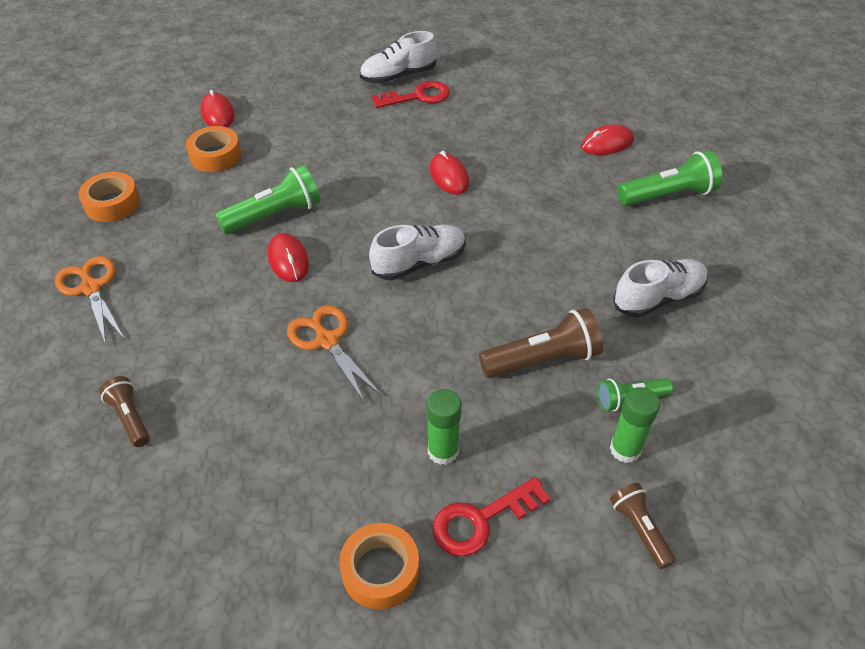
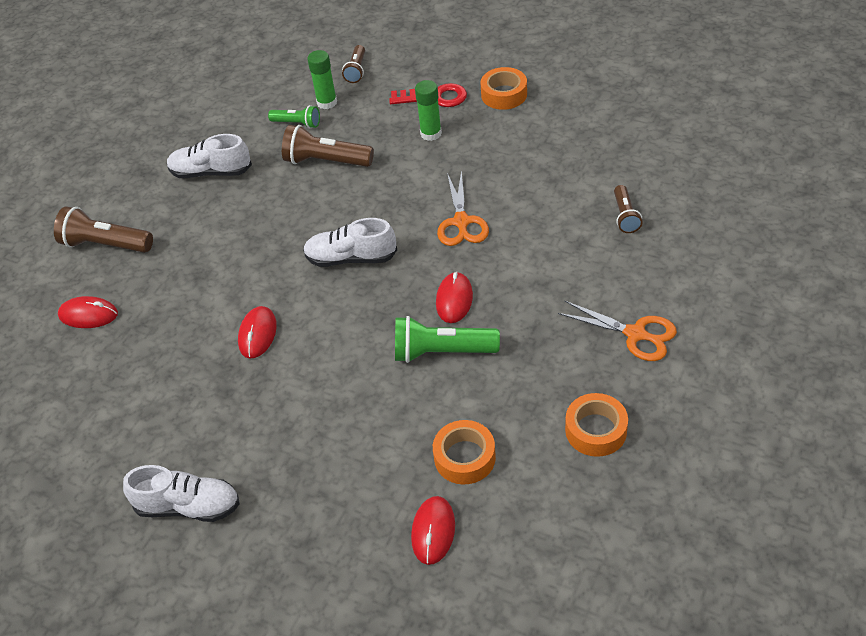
camera: 145 degrees left, 0 degrees up
orange scissors [55,256,124,345] -> orange scissors turned 60 degrees counterclockwise [558,301,677,361]
red key [372,81,450,108] -> none
green flashlight [617,150,722,206] -> brown flashlight [54,206,153,253]

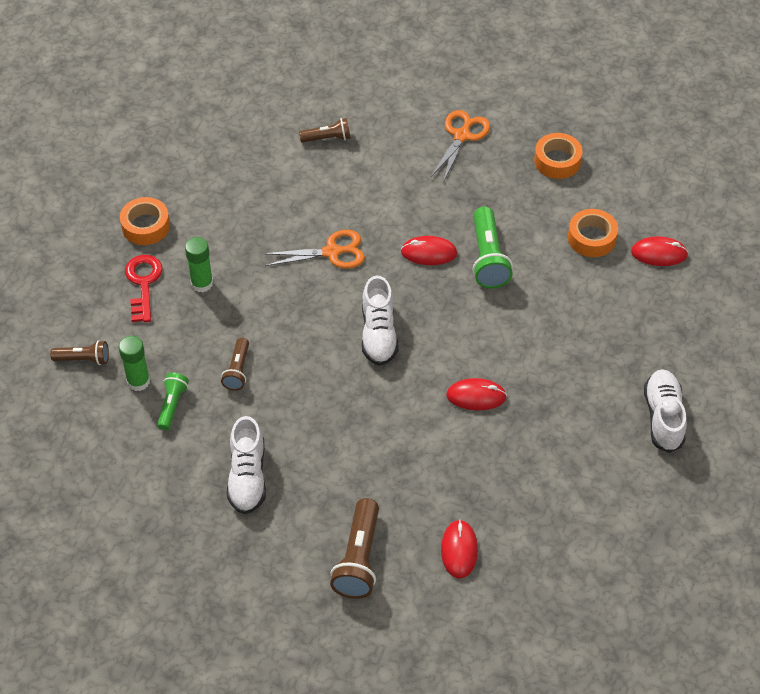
camera: 100 degrees left, 5 degrees up
brown flashlight [282,125,374,167] -> brown flashlight [221,338,249,391], size x0.60

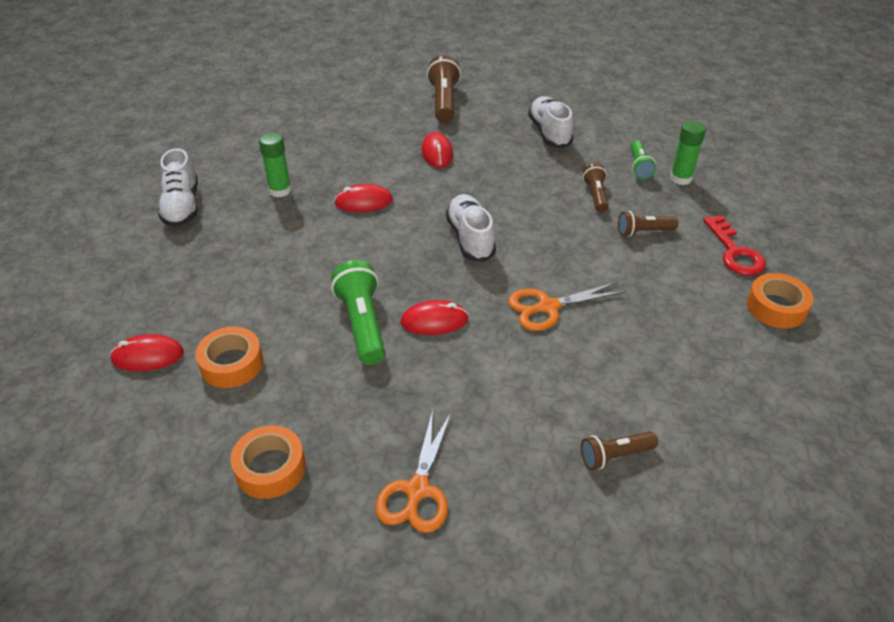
camera: 170 degrees right, 10 degrees down
brown flashlight [50,340,109,365] -> brown flashlight moved to [618,211,678,237]
green glue stick [185,237,213,292] -> green glue stick moved to [259,132,291,197]
red mouse [441,520,478,579] -> red mouse moved to [421,132,453,168]

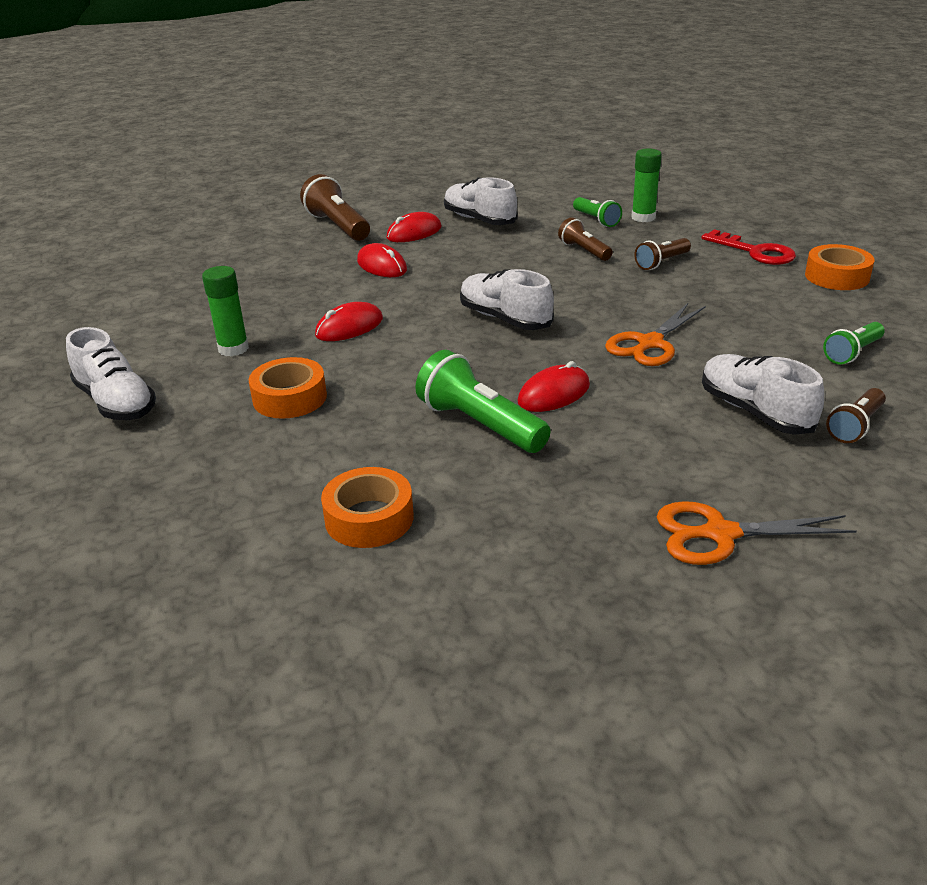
camera: 30 degrees left, 10 degrees down
red mouse [110,334,184,371] -> red mouse moved to [387,212,441,242]
orange tape [230,425,306,499] -> orange tape moved to [249,357,327,419]
orange scissors [375,410,452,533] -> orange scissors turned 105 degrees clockwise [657,501,857,565]
none -> white shoe [702,354,824,434]
none -> green flashlight [823,322,885,364]

